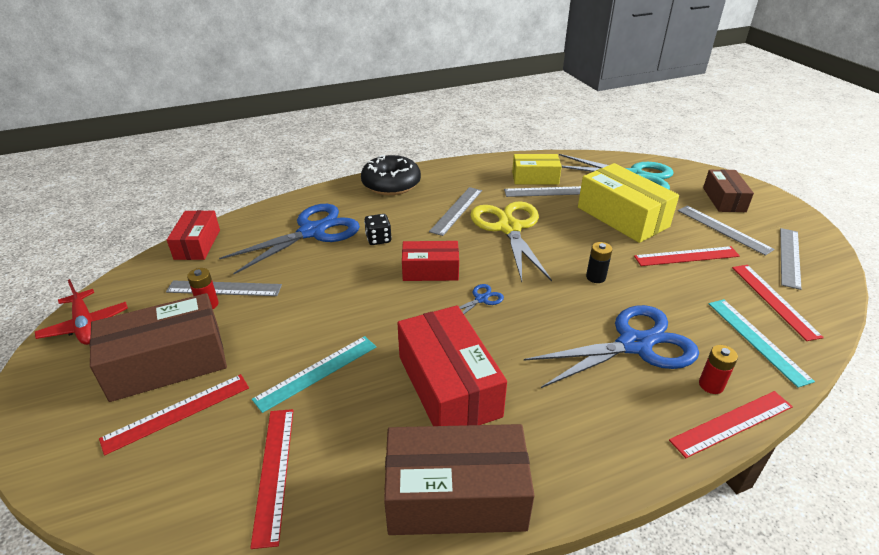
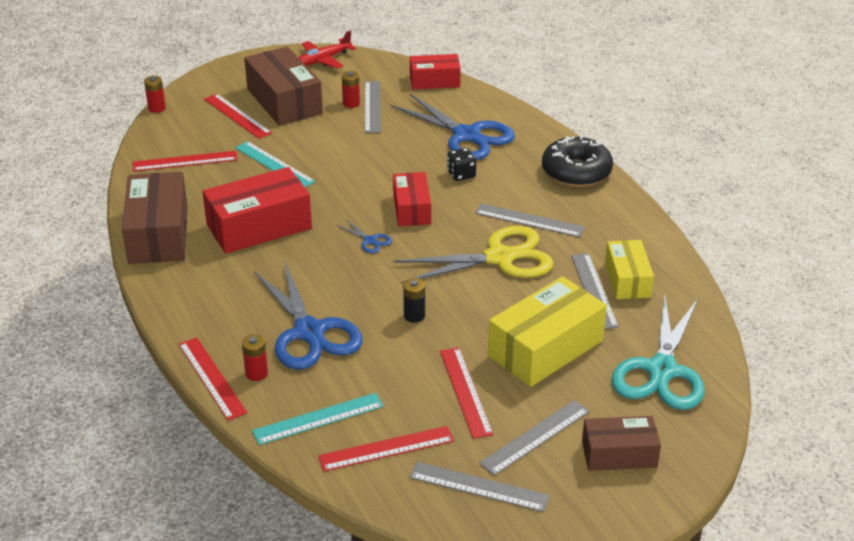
camera: 85 degrees right, 0 degrees up
none -> red battery [144,76,166,113]

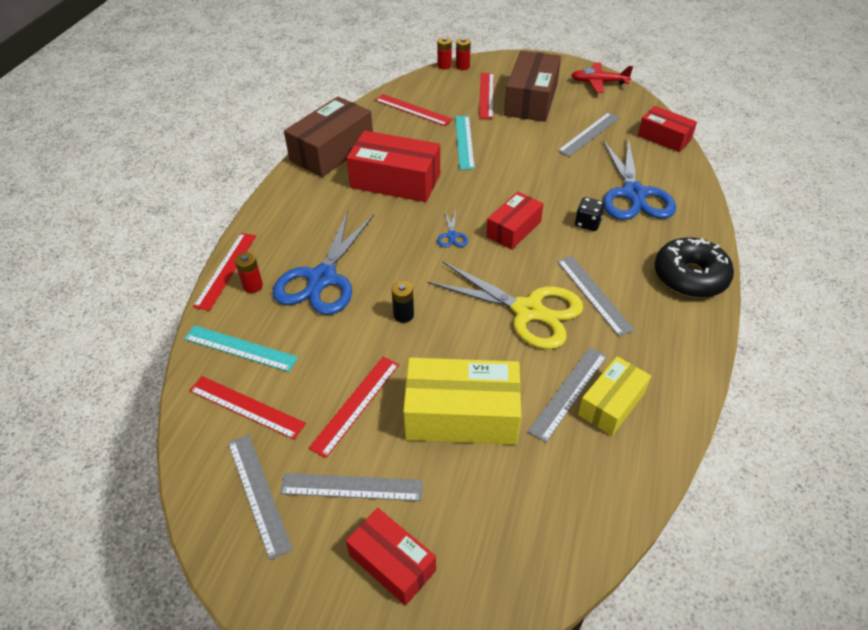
camera: 45 degrees right, 10 degrees up
red battery [342,71,360,108] -> red battery moved to [456,38,471,70]
brown box [582,416,661,471] -> red box [346,508,436,606]
turquoise scissors [611,294,705,410] -> none

